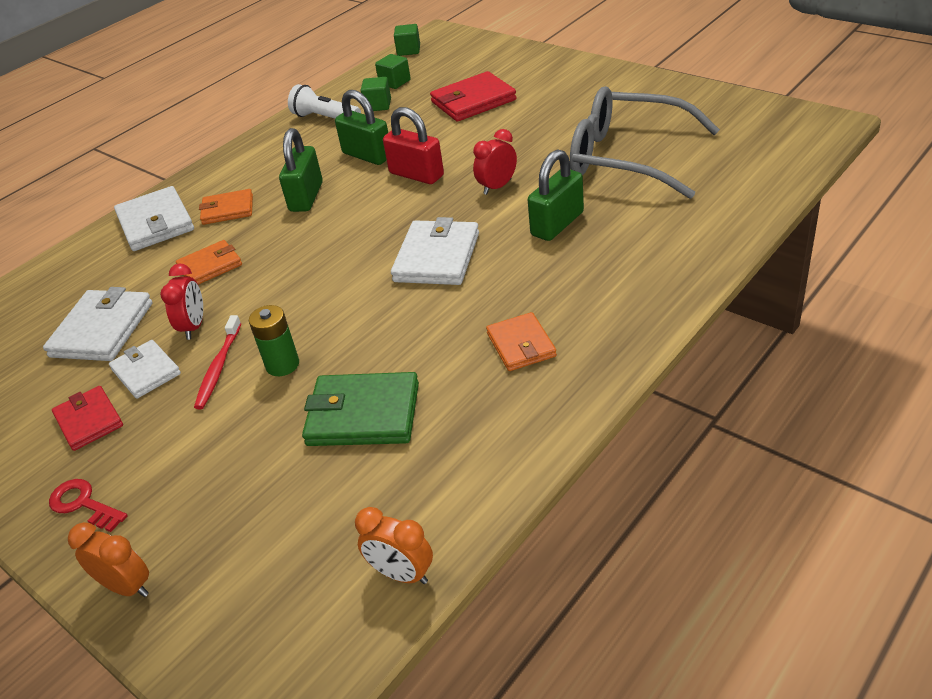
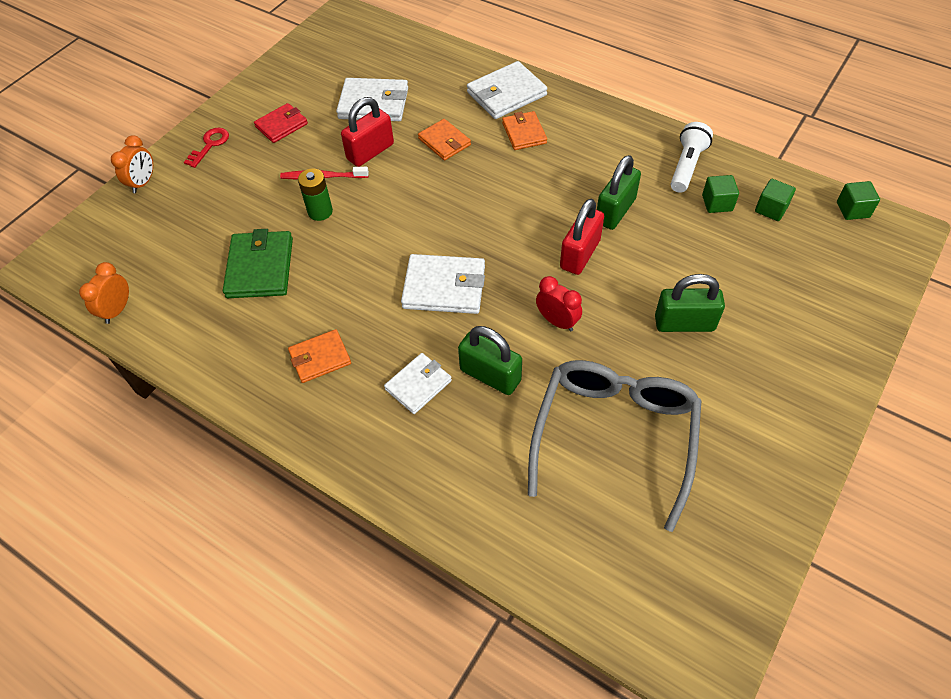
camera: 80 degrees right, 15 degrees up
white wallet [109,340,181,399] -> white wallet moved to [384,353,452,414]
red clock [160,264,203,340] -> red padlock [341,97,394,167]
green padlock [279,128,323,212] -> green padlock moved to [655,274,725,332]
red wallet [430,71,517,122] -> none

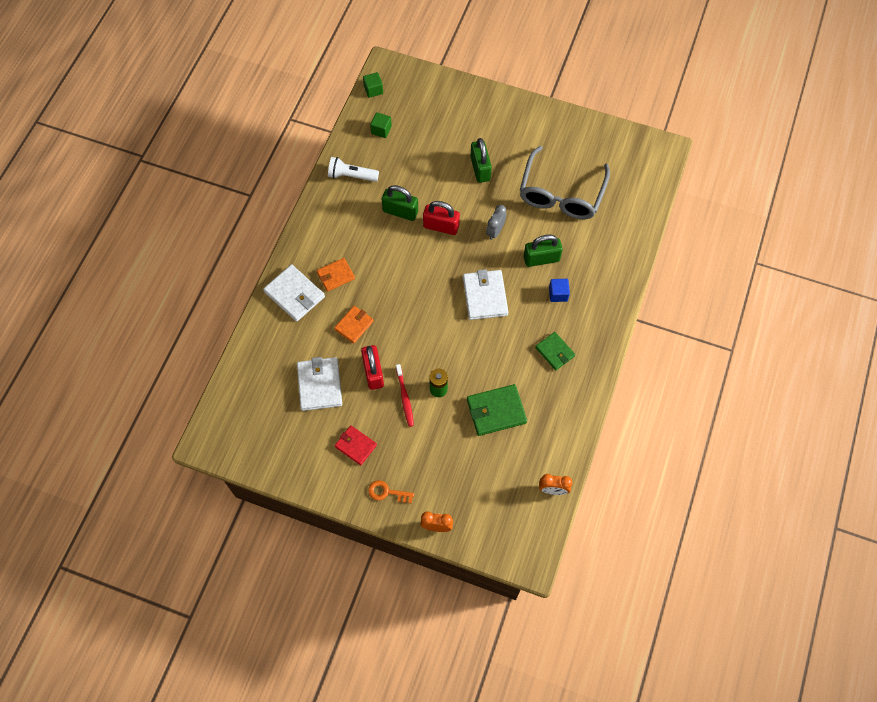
camera: 105 degrees left, 10 degrees up
red key [184,128,229,168] -> orange key [368,480,414,503]
orange wallet [288,329,351,383] -> green wallet [535,332,575,370]
red padlock [341,97,394,167] -> red padlock turned 45 degrees clockwise [361,345,384,390]
white wallet [384,353,452,414] -> blue cube [549,279,570,302]
green padlock [458,326,522,395] -> green padlock turned 60 degrees clockwise [524,235,563,267]
grey glasses [528,360,701,532] -> grey glasses turned 75 degrees counterclockwise [519,146,610,219]
red clock [536,276,582,332] -> grey clock [486,205,506,240]
green cube [702,175,739,213] -> none

